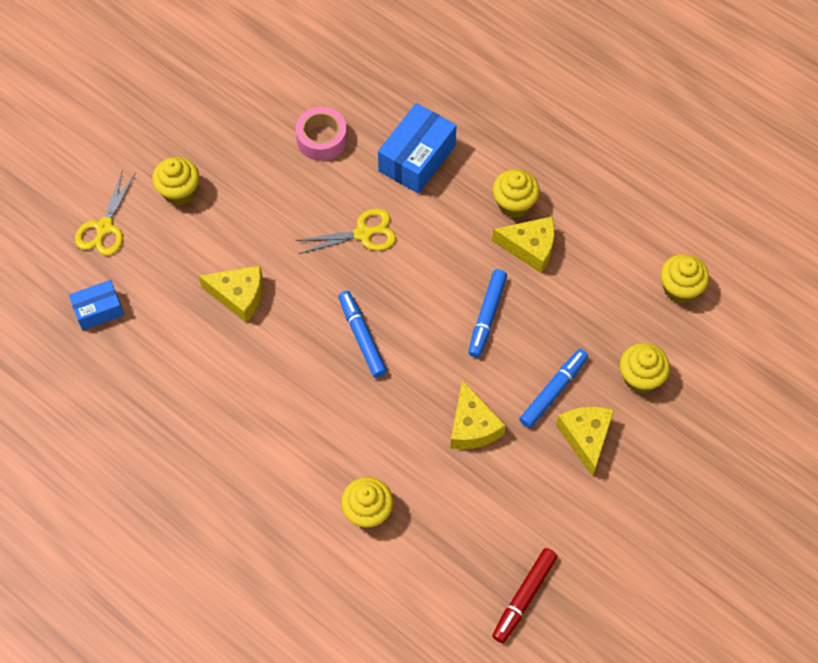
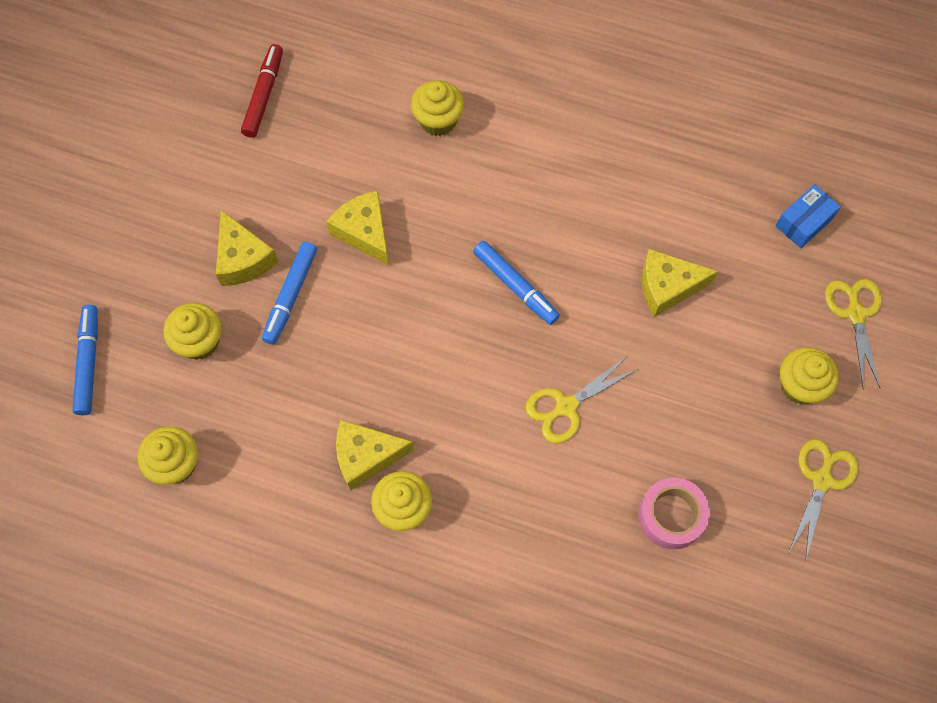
camera: 160 degrees right, 5 degrees up
blue box [378,103,457,194] -> none
blue marker [468,269,507,358] -> blue marker moved to [72,305,98,415]
none -> yellow scissors [788,439,859,562]

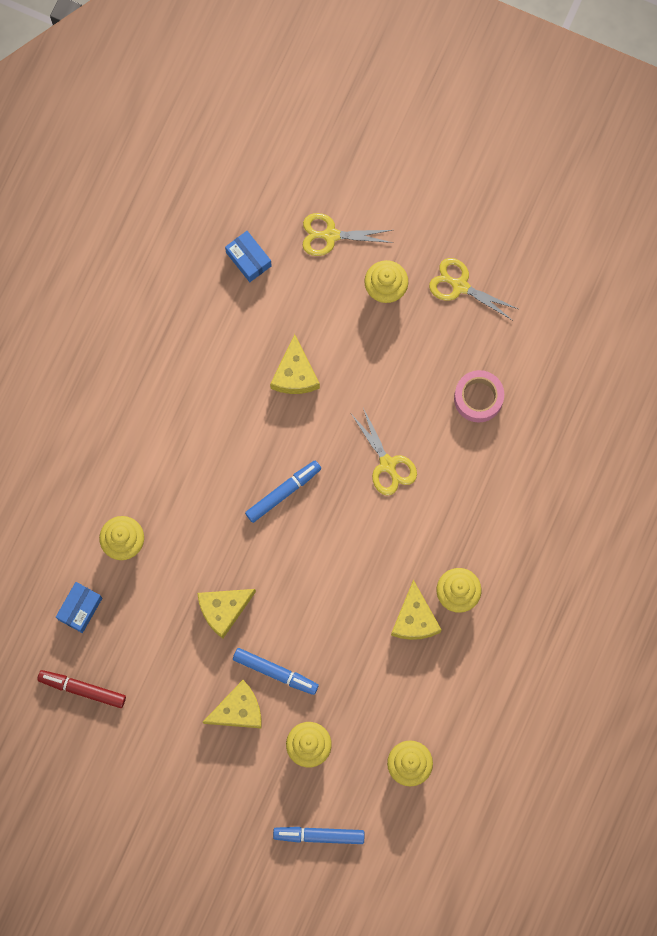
camera: 85 degrees left, 10 degrees up
none -> blue box [56,582,102,633]

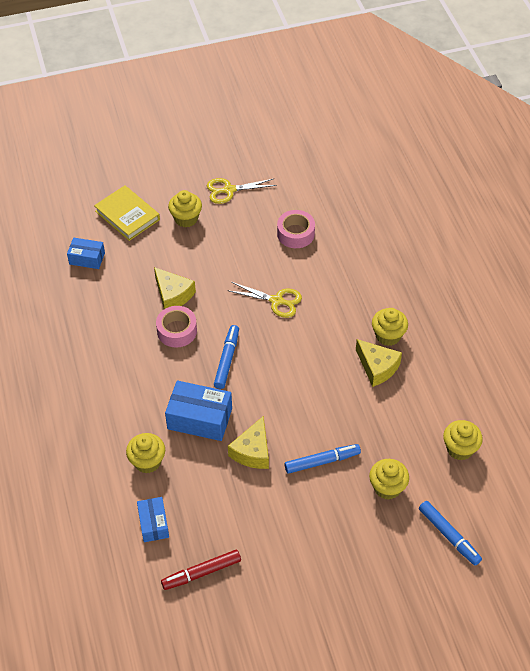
camera: 40 degrees left, 25 degrees down
yellow cheese [203,680,262,729] -> none
blue marker [273,827,365,844] -> blue marker turned 90 degrees counterclockwise [419,501,482,566]
yellow scissors [303,213,394,256] -> yellow book [94,185,160,241]
none -> pink tape [156,306,197,348]
none -> blue box [165,381,232,441]

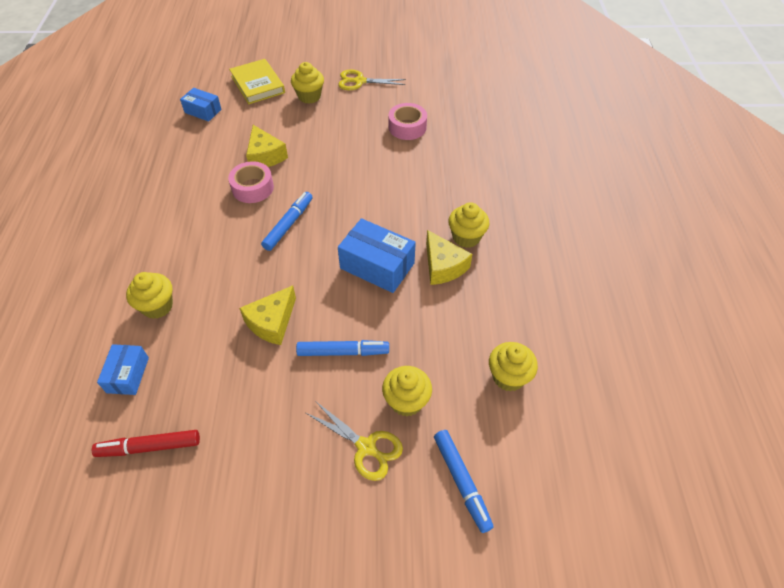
camera: 15 degrees right, 0 degrees up
blue box [165,381,232,441] -> blue box moved to [338,218,416,293]
yellow scissors [229,282,302,318] -> yellow scissors moved to [306,401,403,481]

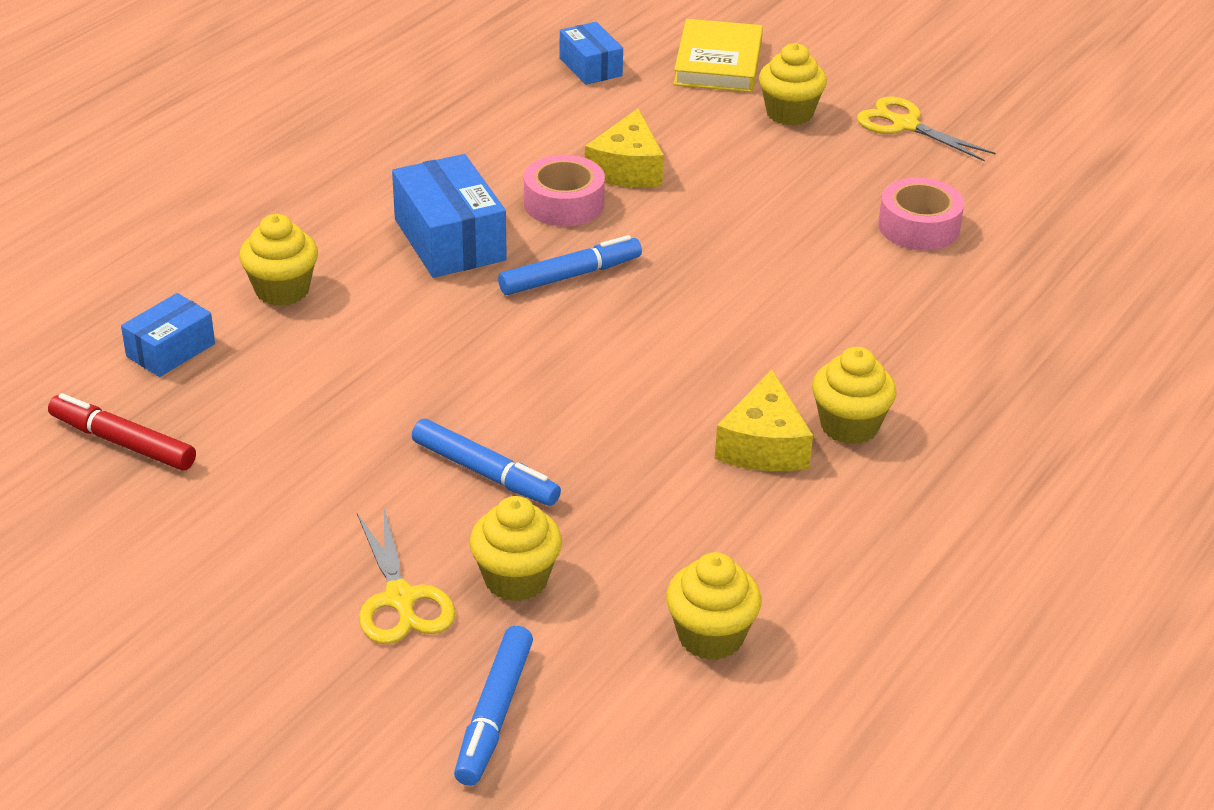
camera: 35 degrees right, 15 degrees down
yellow cheese [239,285,296,345] -> none
blue box [338,218,416,293] -> blue box moved to [392,154,507,278]

